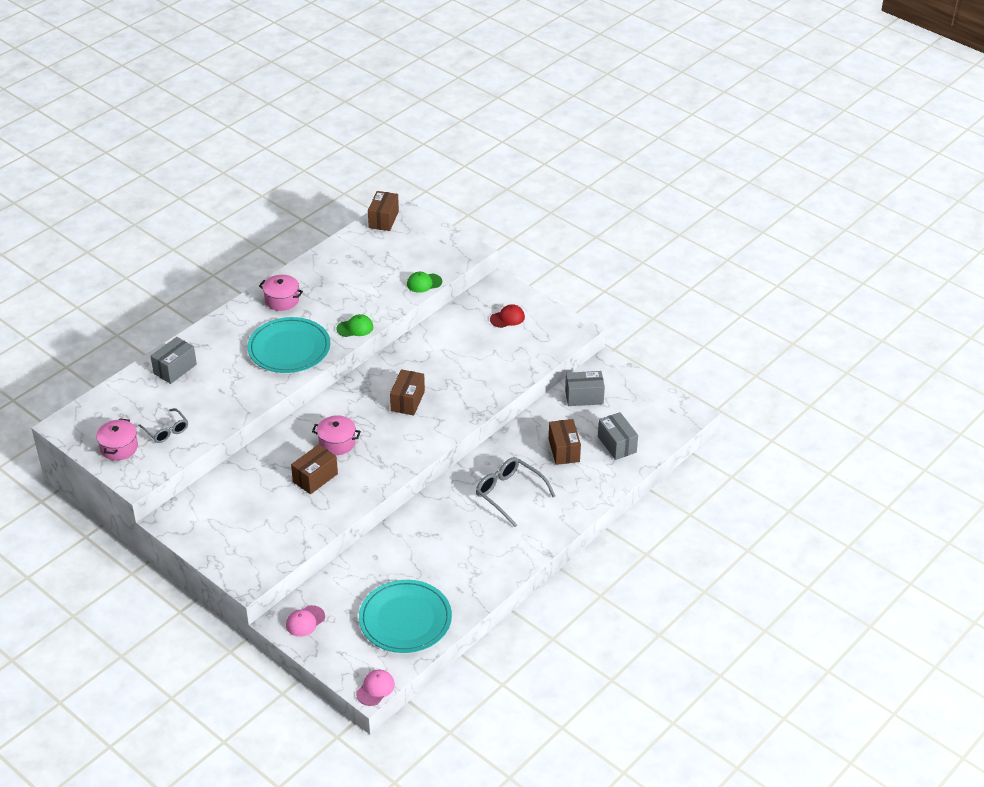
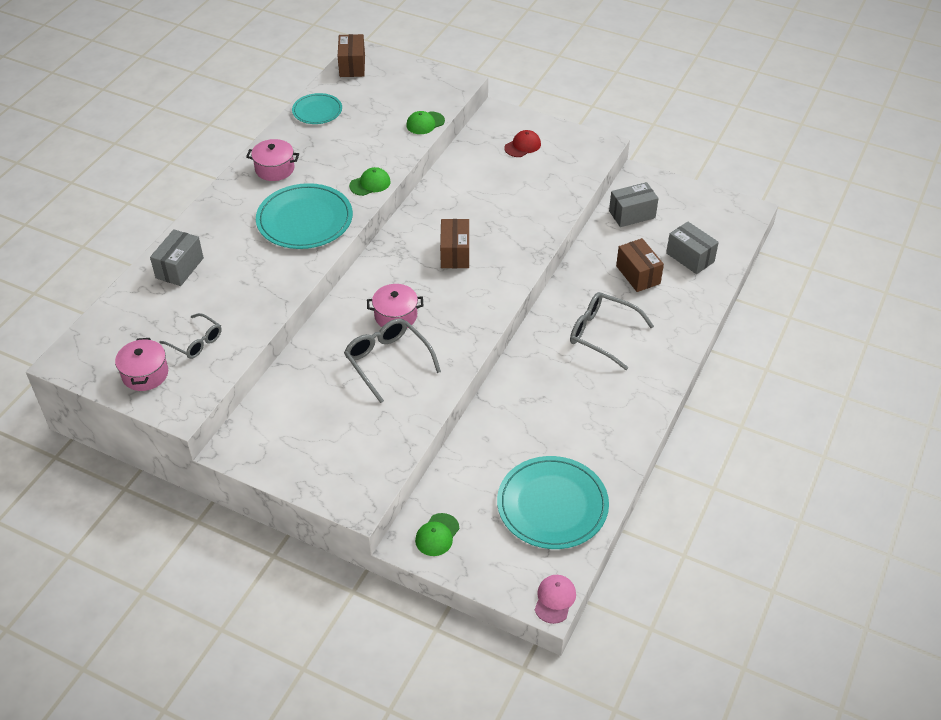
camera: 15 degrees left, 5 degrees up
pink cap [286,605,325,637] -> green cap [415,513,459,556]
brown box [291,444,338,494] -> grey glasses [344,318,441,403]
none -> turquoise plate [292,93,342,124]

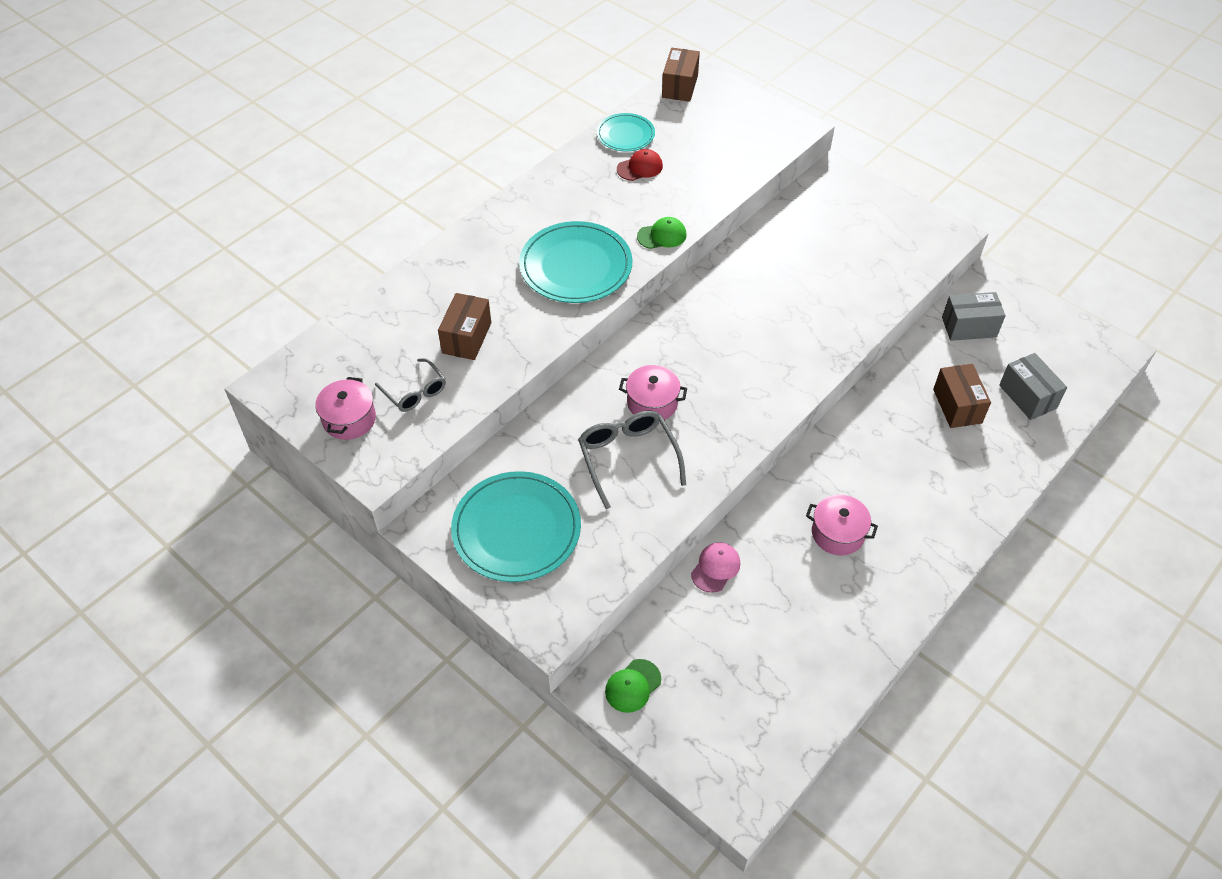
camera: 15 degrees right, 5 degrees up
grey box [150,229,204,286] -> none
pink pot [246,139,299,181] -> pink pot moved to [806,494,878,556]
green cap [406,111,445,134] -> none
brown box [440,219,469,269] -> brown box moved to [438,293,491,360]
turquoise plate [497,456,609,549] -> turquoise plate moved to [451,471,581,582]
red cap [504,130,541,157] -> red cap moved to [617,149,663,181]
pink cap [535,575,576,624] -> pink cap moved to [691,542,740,593]
grey glasses [570,292,654,370] -> none

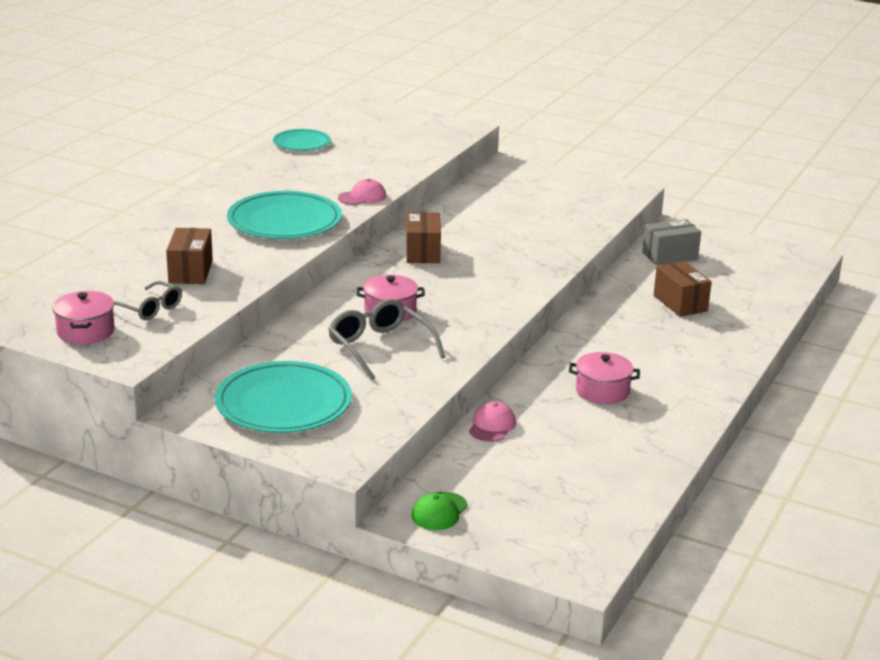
camera: 15 degrees left, 25 degrees down
red cap [617,149,663,181] -> none
green cap [637,217,687,249] -> pink cap [338,179,386,205]
brown box [662,48,700,102] -> brown box moved to [406,212,441,263]
grey box [999,353,1067,420] -> none

